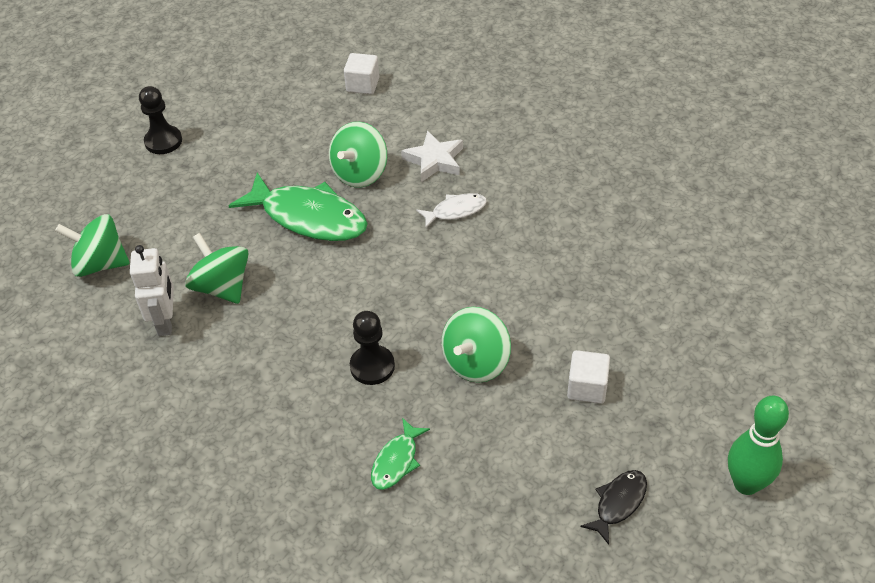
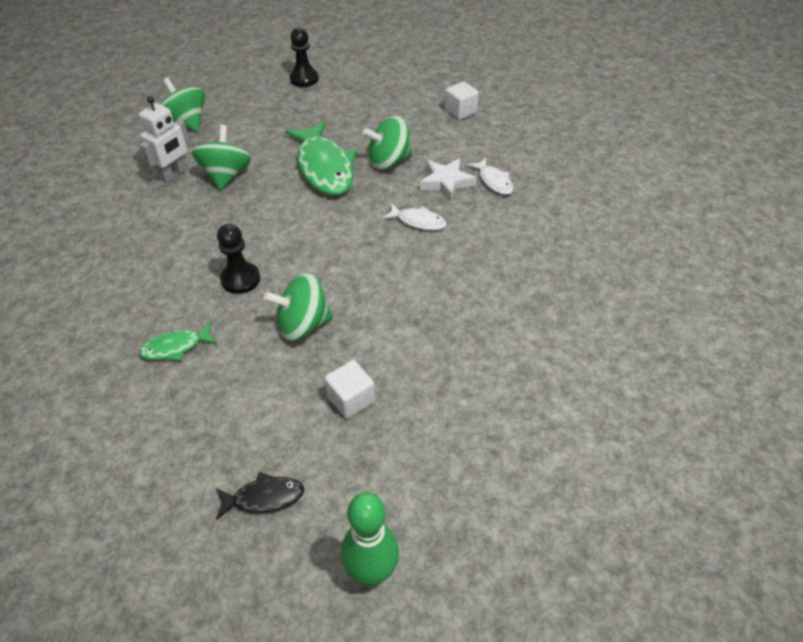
camera: 40 degrees right, 0 degrees up
none -> white fish [468,158,513,195]

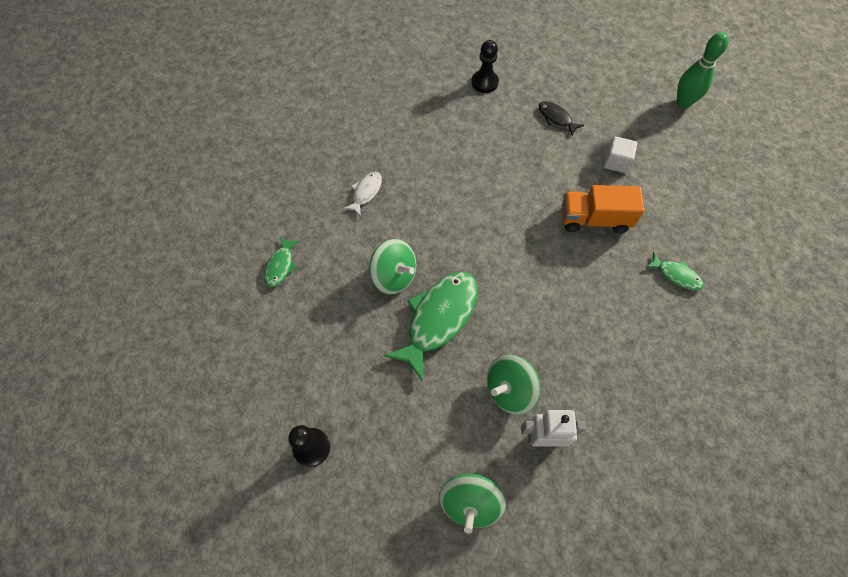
camera: 125 degrees left, 15 degrees up
black fish [216,472,304,520] -> black fish moved to [539,101,584,136]
black pawn [217,224,260,294] -> black pawn moved to [471,40,499,93]
green spinning top [264,273,333,341] -> orange truck [562,185,645,234]
white fish [383,203,446,230] -> none
white star [420,158,476,201] -> none
white cube [444,81,479,120] -> green fish [264,237,299,287]

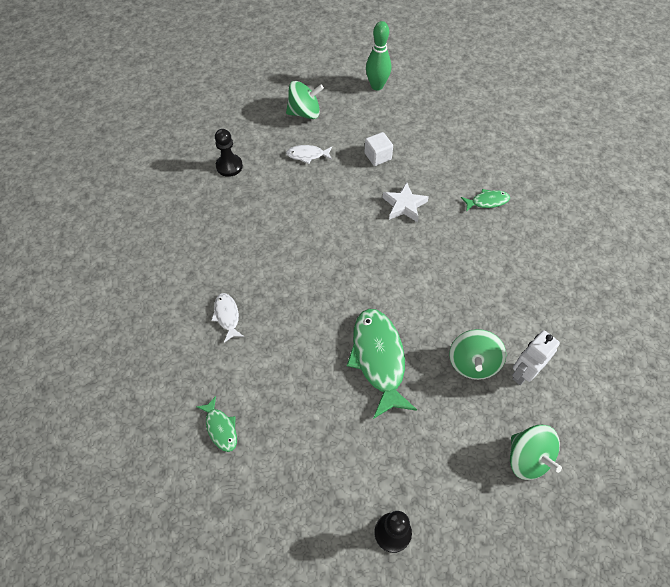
camera: 45 degrees left, 5 degrees down
green spinning top [369,239,416,295] -> green spinning top moved to [286,81,324,119]
black fish [539,101,584,136] -> white fish [286,145,332,164]
orange truck [562,185,645,234] -> white star [382,182,429,222]

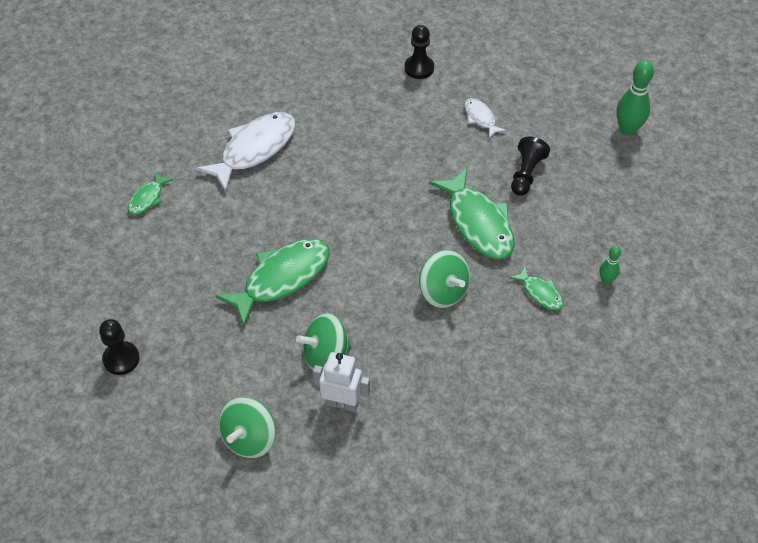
camera: 60 degrees right, 5 degrees down
white fish [211,293,244,342] -> white fish [196,112,295,192], size x2.03
green spinning top [286,81,324,119] -> green spinning top moved to [419,250,470,308]
white cube [364,132,393,166] -> black pawn [511,137,550,196]
white star [382,182,429,222] -> green fish [429,168,514,259]
none -> green bowling pin [600,245,621,285]

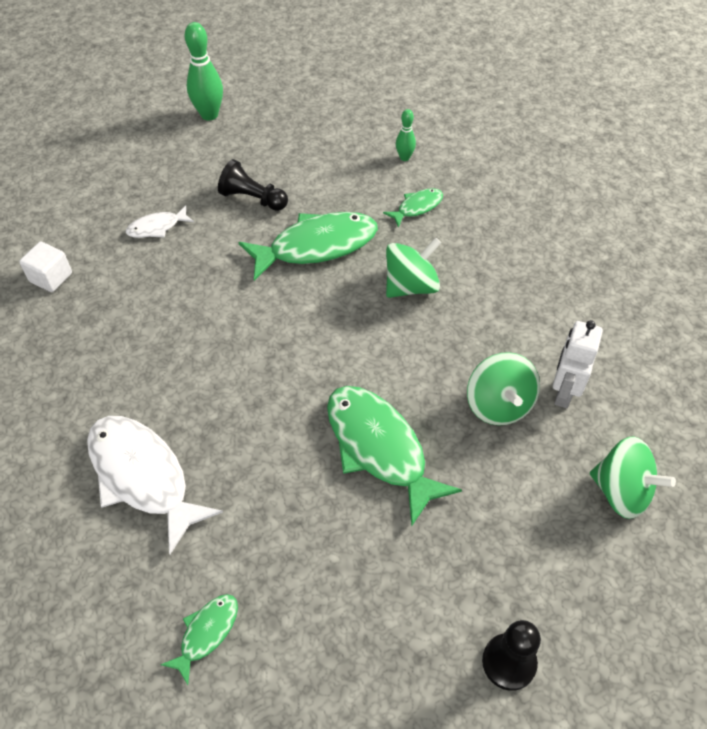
camera: 85 degrees left, 0 degrees up
green fish [128,172,173,215] -> green fish turned 90 degrees counterclockwise [160,594,238,685]
black pawn [405,25,434,79] -> white cube [19,242,72,292]

